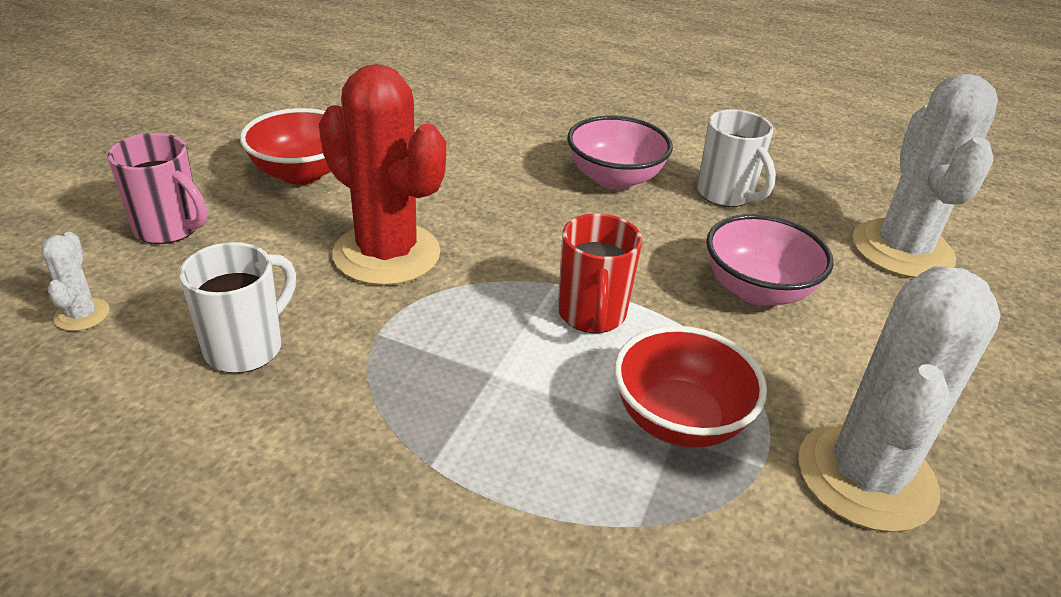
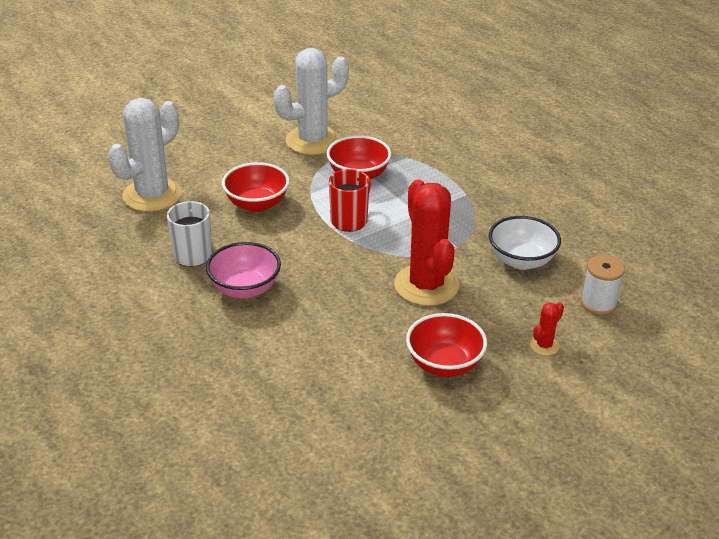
camera: 145 degrees left, 0 degrees up
white cactus [41,232,110,331] -> white spool [581,255,625,315]
pink mug [107,133,207,244] -> red cactus [530,302,564,356]
white mug [179,242,296,373] -> white bowl [489,216,561,270]
pink bowl [706,214,834,306] -> red bowl [222,162,290,212]

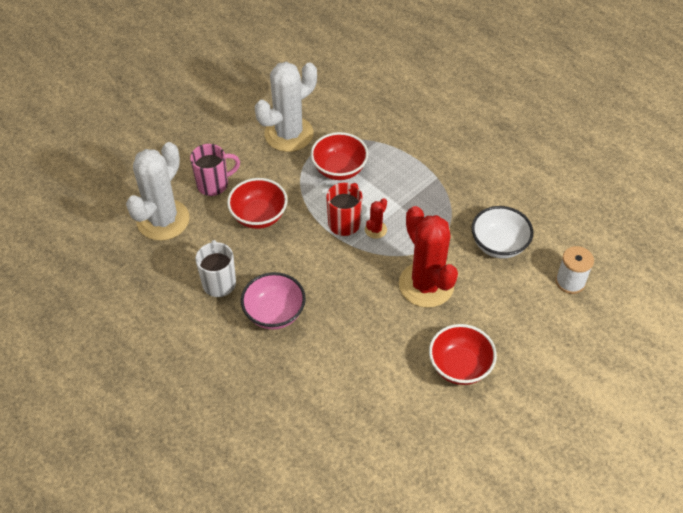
camera: 10 degrees left, 15 degrees up
red cactus [530,302,564,356] -> red cactus moved to [365,198,387,239]
none -> pink mug [190,144,240,196]

